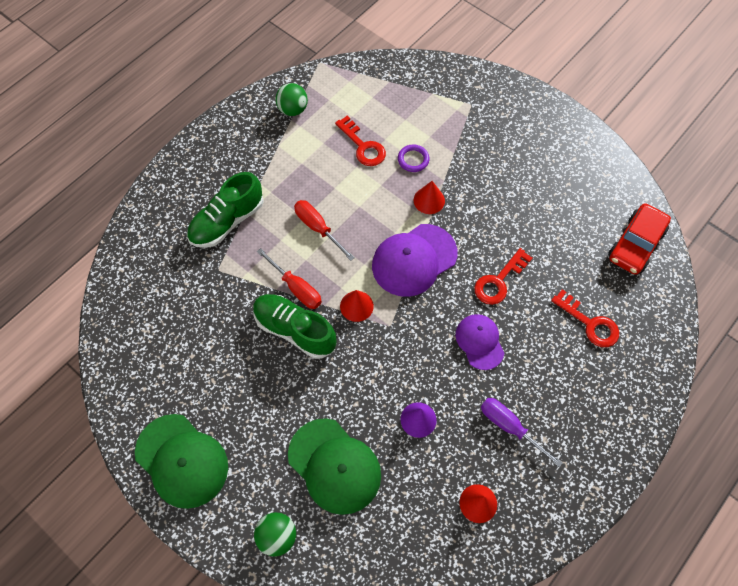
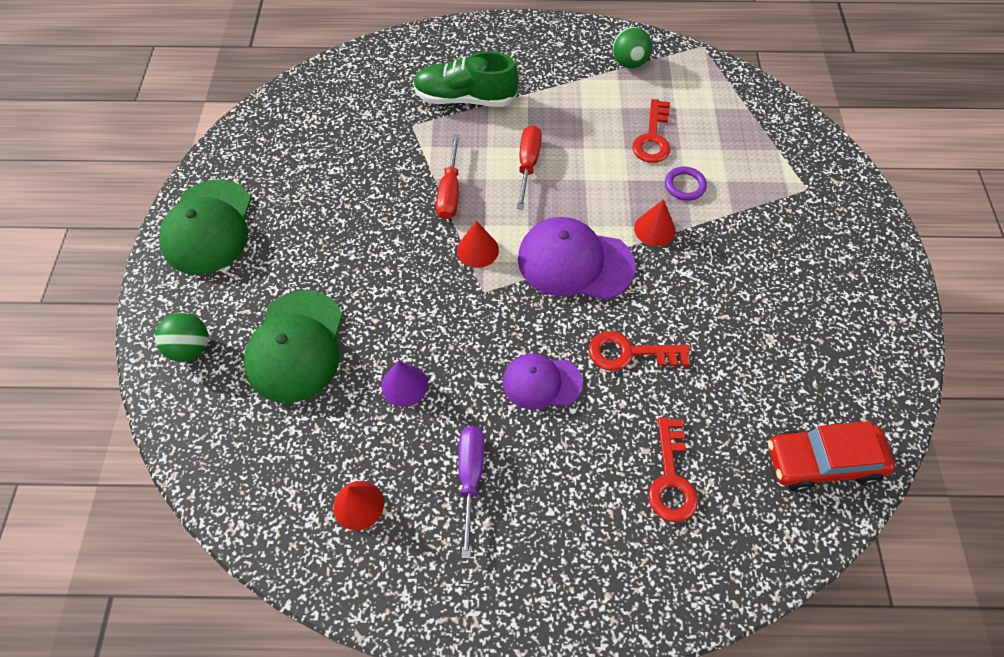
camera: 50 degrees right, 5 degrees down
green shoe [253,294,336,359] -> none
purple cap [456,314,504,370] -> purple cap turned 120 degrees counterclockwise [503,353,583,410]

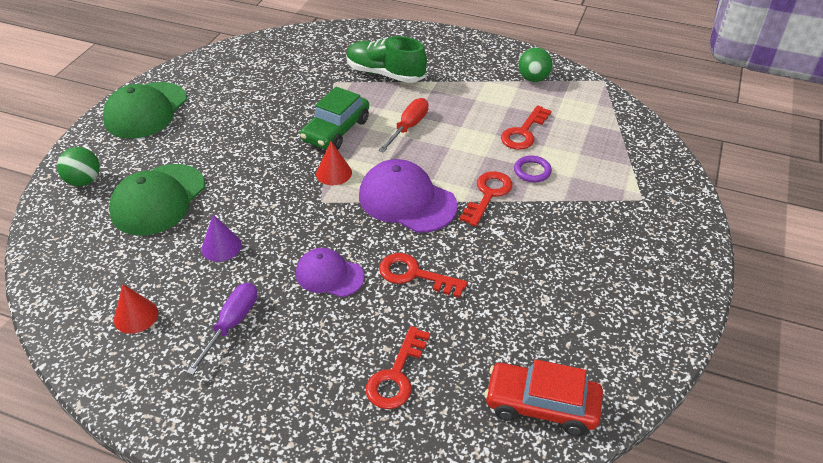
camera: 20 degrees right, 15 degrees down
red screwdriver [436,134,460,219] -> green car [300,87,369,150]
red cone [634,199,676,247] -> red key [459,171,513,226]

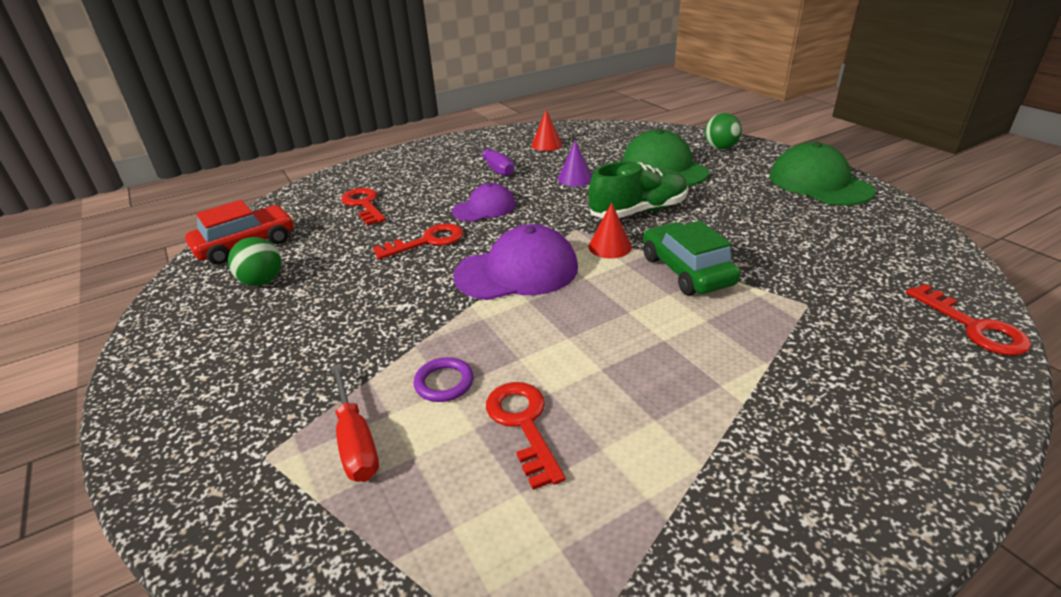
camera: 130 degrees right, 10 degrees down
green shoe [346,36,427,83] -> green shoe moved to [588,161,688,218]
red screwdriver [378,98,428,153] -> red screwdriver moved to [330,364,379,482]
red key [459,171,513,226] -> red key moved to [906,284,1031,355]
green ball [518,48,553,82] -> green ball moved to [228,237,281,286]

